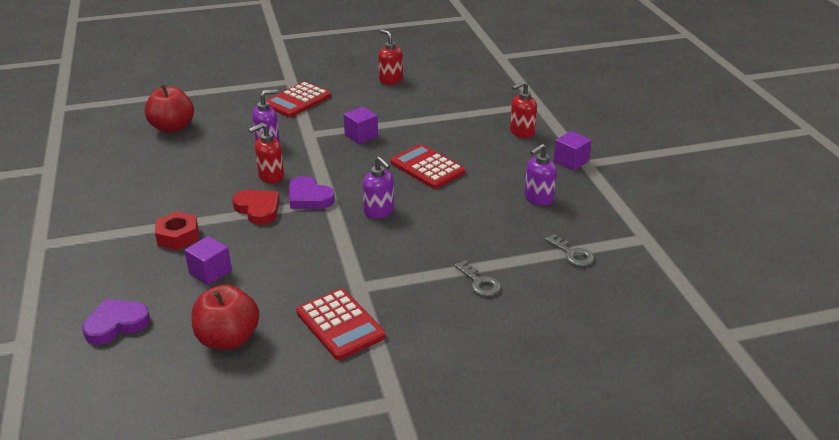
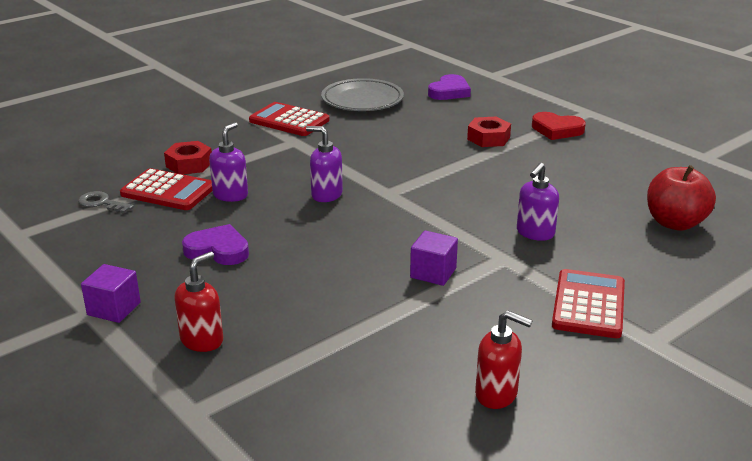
camera: 155 degrees right, 5 degrees down
purple cube [184,236,232,285] -> none
red apple [191,285,260,350] -> grey plate [321,78,404,111]
red heart [232,190,279,225] -> red heart moved to [532,112,586,140]
red soap dispenser [249,123,284,183] -> none
purple heart [289,176,335,209] -> purple heart moved to [182,224,249,265]
red calculator [390,144,466,189] -> red calculator moved to [120,168,212,210]
grey key [454,260,501,296] -> red nut [164,141,212,174]
purple soap dispenser [524,144,557,206] -> purple soap dispenser moved to [209,122,248,202]

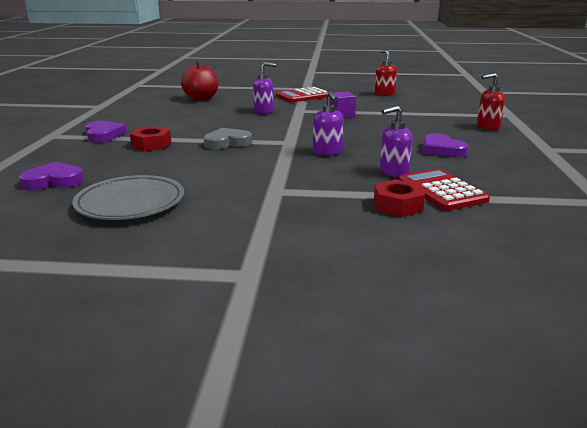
camera: 135 degrees left, 5 degrees down
grey key [78,191,134,213] -> none
purple cube [81,264,141,323] -> none
red calculator [249,102,329,136] -> none
red heart [532,112,586,140] -> purple heart [85,121,127,142]
none -> grey heart [204,128,252,149]

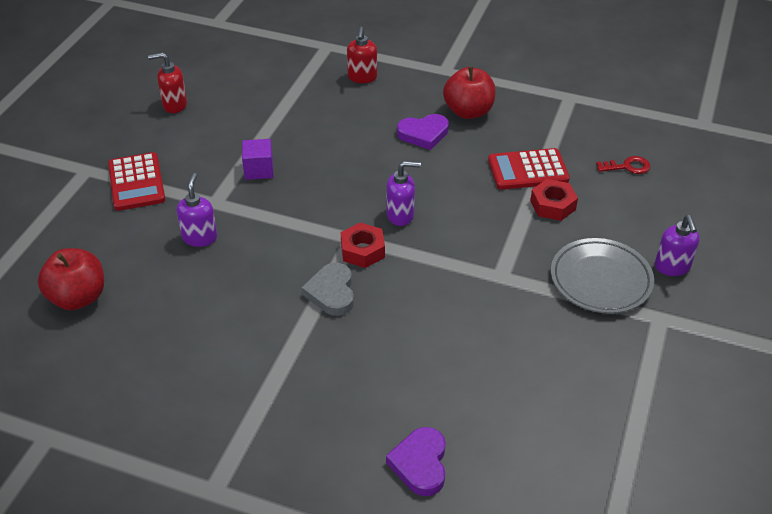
camera: 75 degrees left, 20 degrees up
grey plate [72,175,184,220] -> grey plate moved to [551,238,654,314]
purple heart [85,121,127,142] -> none
red nut [130,126,171,151] -> red nut moved to [341,222,385,268]
purple soap dispenser [380,105,413,177] -> purple soap dispenser moved to [655,215,700,276]
none -> red apple [443,67,495,119]
none -> red key [596,156,650,174]

